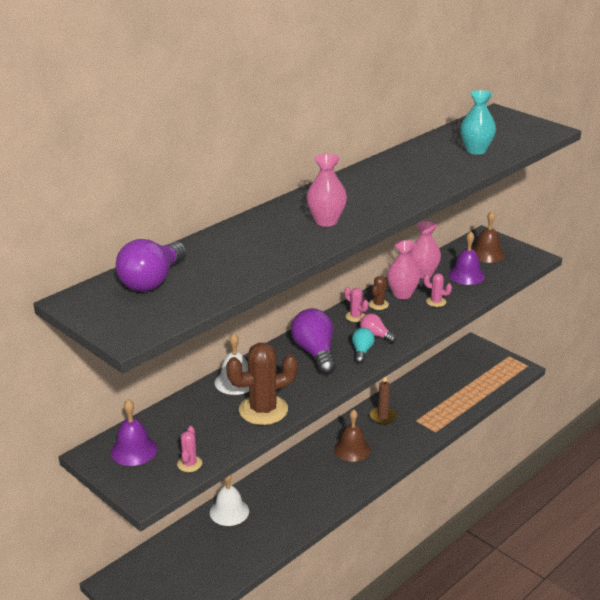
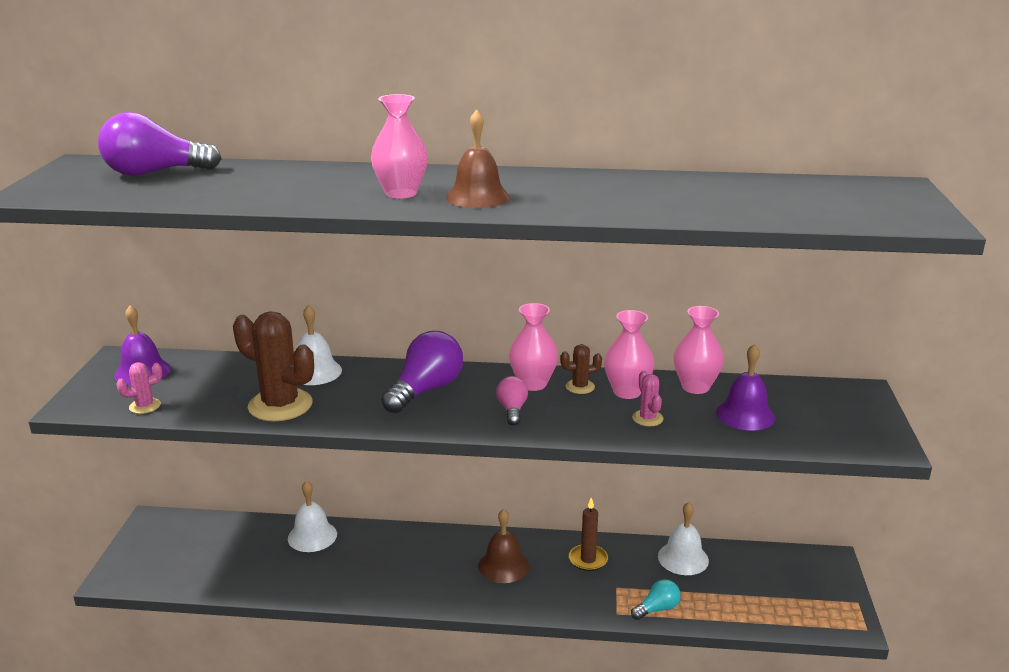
camera: 50 degrees right, 5 degrees down
pink cactus [344,287,369,322] -> pink vase [509,303,558,391]
turquoise light bulb [352,328,375,363] -> turquoise light bulb moved to [631,579,681,620]
turquoise vase [460,90,496,155] -> none
brown bell [472,211,505,263] -> brown bell moved to [446,110,510,208]
none -> white bell [658,502,709,575]

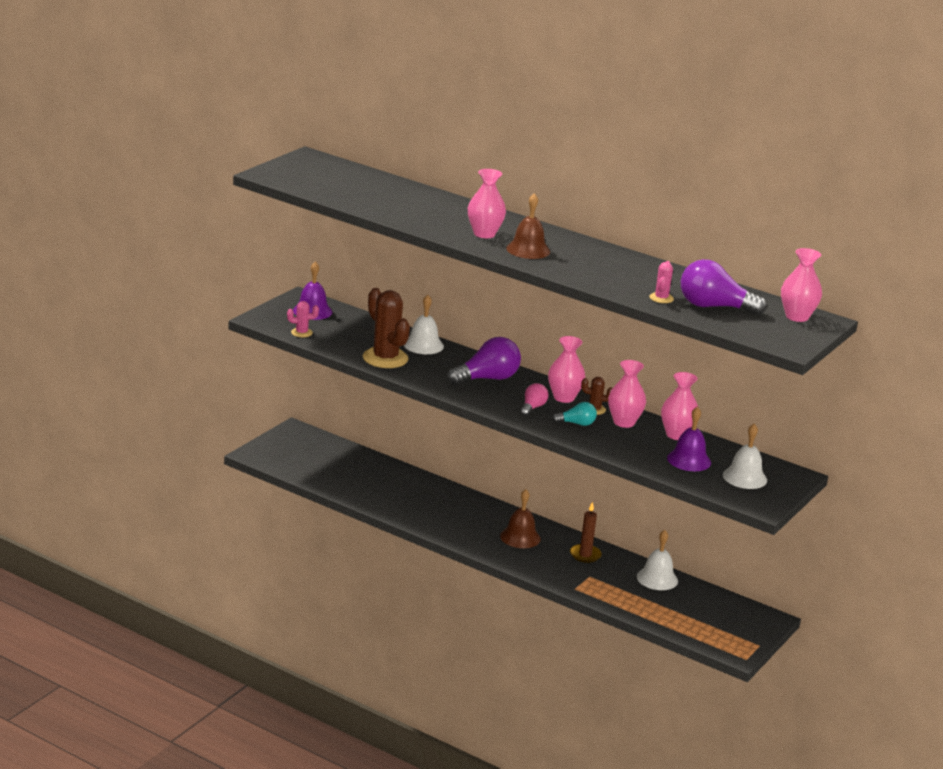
camera: 25 degrees right, 0 degrees up
purple light bulb [98,112,222,176] -> purple light bulb moved to [681,259,766,315]
white bell [288,481,337,552] -> white bell moved to [723,424,767,489]
turquoise light bulb [631,579,681,620] -> turquoise light bulb moved to [552,402,597,426]
pink cactus [632,371,664,426] -> pink cactus moved to [650,261,674,303]
none -> pink vase [781,248,822,322]

